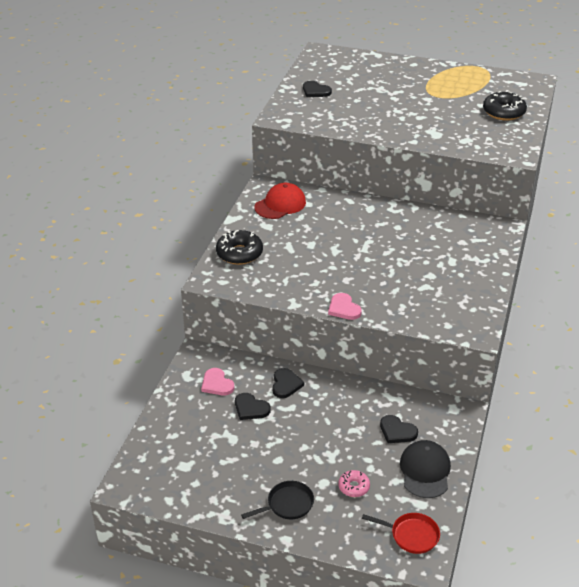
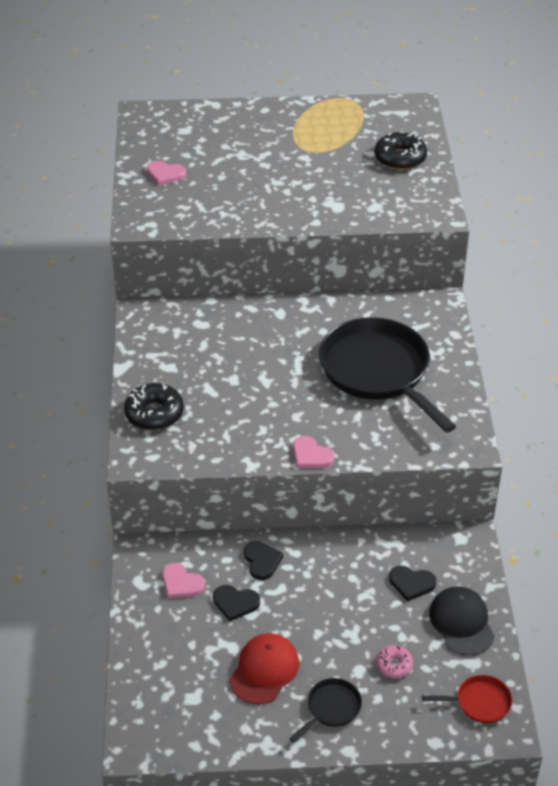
camera: 20 degrees left, 5 degrees up
red cap [254,183,306,219] -> red cap moved to [229,633,299,704]
black heart [303,81,332,97] -> pink heart [147,161,186,186]
none -> black pan [319,317,456,433]

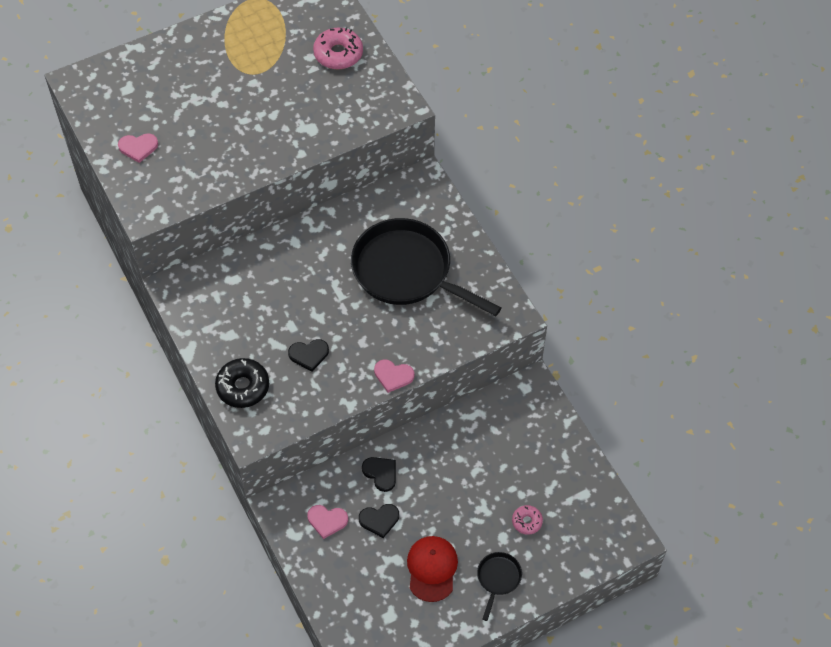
camera: 25 degrees left, 15 degrees up
black donut [375,131,427,170] -> pink donut [313,27,363,69]
black heart [389,566,436,601] -> black heart moved to [288,339,329,372]
red pan [422,675,512,723] -> none
black cap [429,586,495,656] -> none

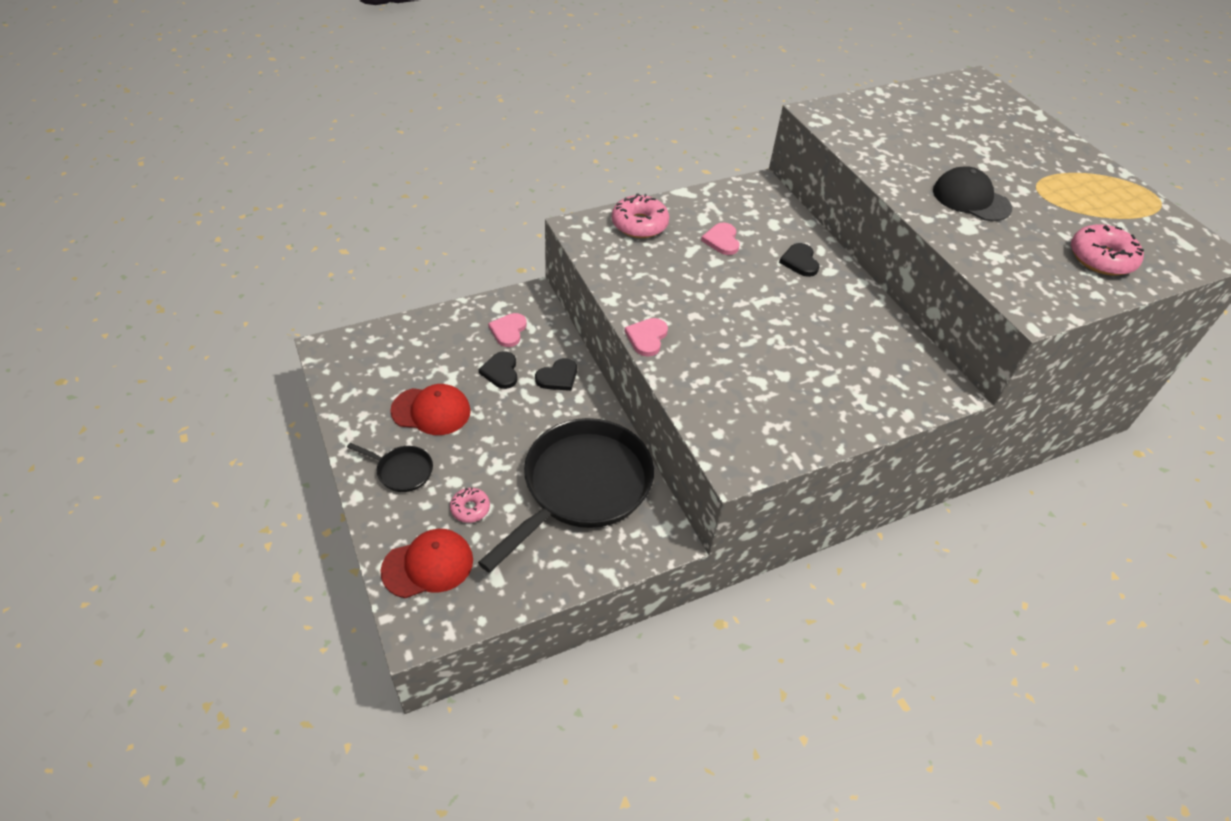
camera: 90 degrees right, 10 degrees down
pink heart [118,133,158,163] -> pink heart moved to [701,223,740,255]
black donut [215,358,269,408] -> pink donut [612,193,669,238]
black heart [288,339,329,372] -> black heart moved to [779,243,819,277]
black pan [351,218,502,316] -> black pan moved to [478,418,654,573]
none -> red cap [380,529,473,598]
none -> black cap [933,166,1012,221]

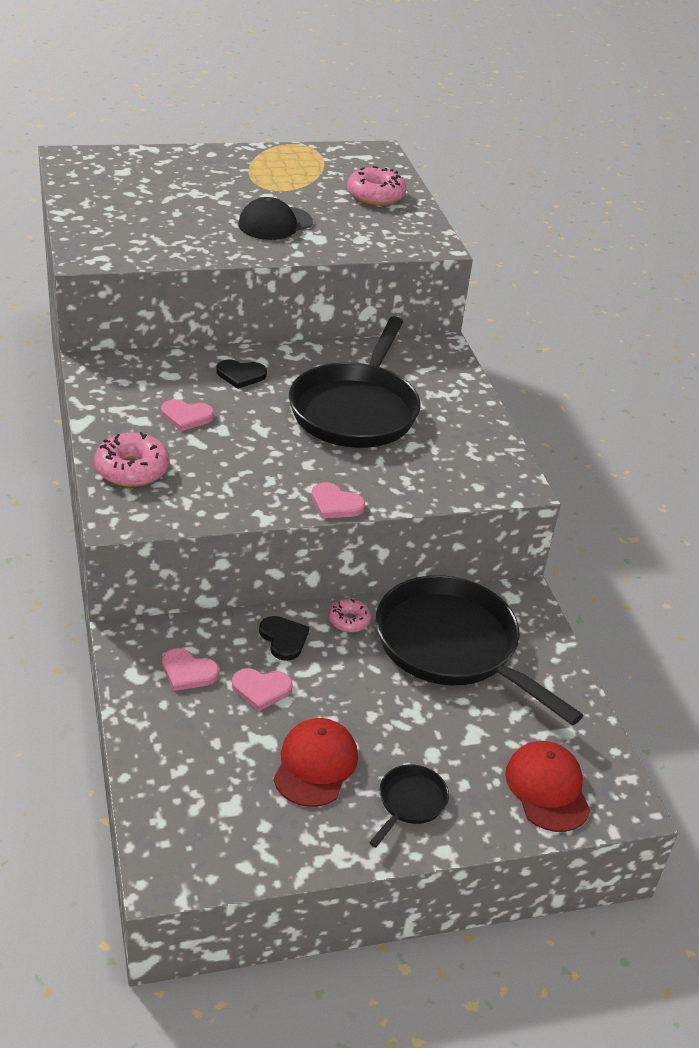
camera: 80 degrees left, 10 degrees down
pink donut [450,487,490,523] -> pink donut moved to [329,598,371,632]
black heart [478,351,517,389] -> pink heart [232,668,293,711]
none -> black pan [289,316,420,448]

